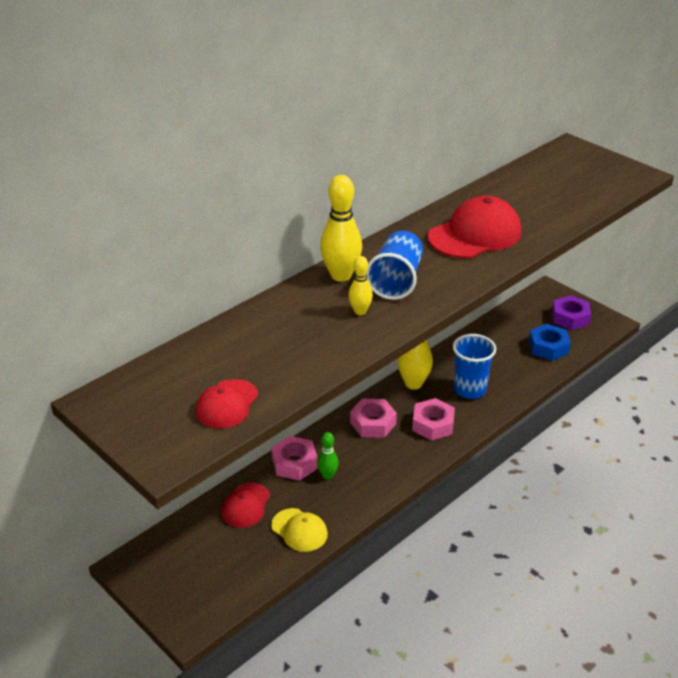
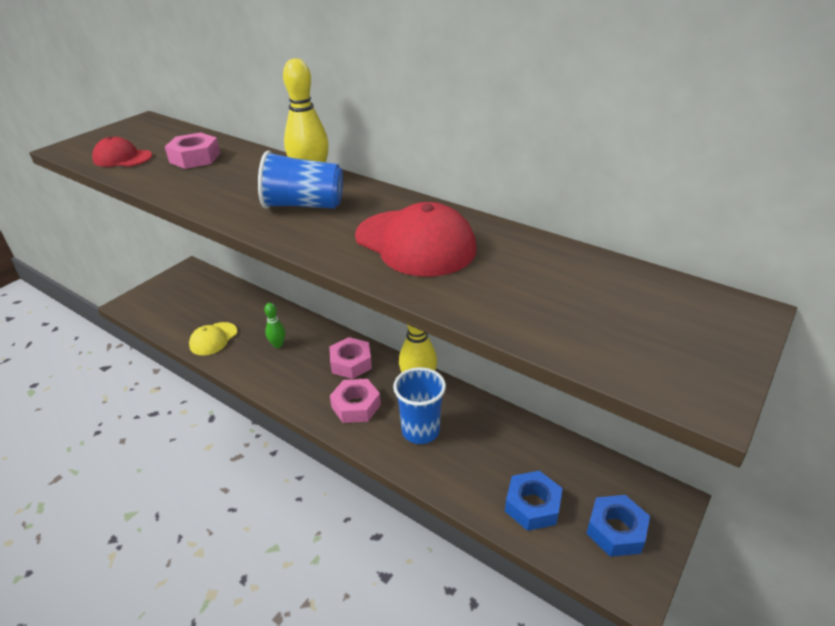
camera: 80 degrees right, 0 degrees up
red cap [221,483,270,528] -> none
pink nut [271,436,318,481] -> pink nut moved to [165,132,220,169]
yellow bowling pin [348,256,373,315] -> none
purple nut [552,295,591,330] -> blue nut [586,495,650,557]

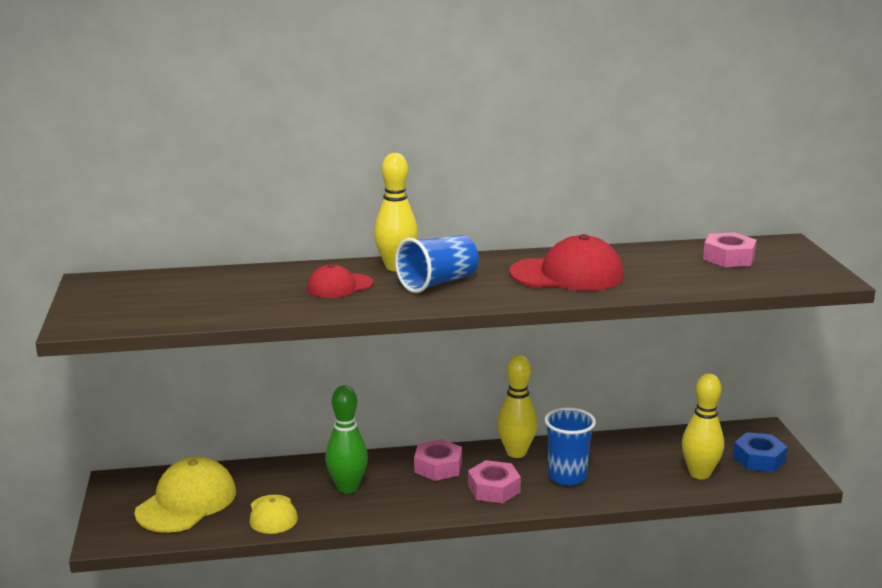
camera: 45 degrees left, 15 degrees down
red cap [92,136,152,167] -> red cap moved to [307,264,373,298]
pink nut [165,132,220,169] -> pink nut moved to [703,232,757,267]
green bowling pin [264,303,285,348] -> green bowling pin [325,385,368,493], size x1.80
blue nut [505,471,563,531] -> yellow bowling pin [682,373,724,480]
none -> yellow cap [134,457,236,533]

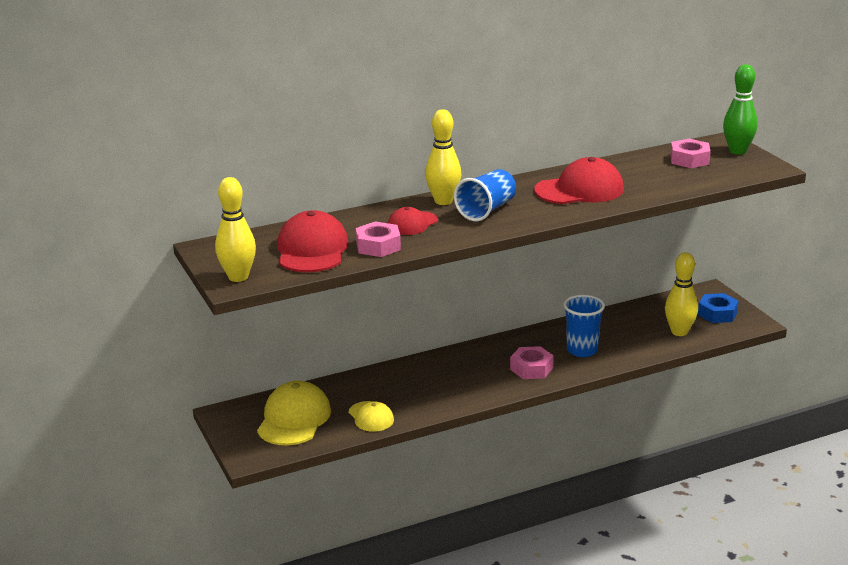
camera: 15 degrees left, 5 degrees up
green bowling pin [325,385,368,493] -> green bowling pin moved to [723,64,758,154]
pink nut [414,439,462,481] -> pink nut moved to [356,221,401,257]
yellow bowling pin [497,355,537,458] -> yellow bowling pin moved to [215,177,256,282]
none -> red cap [277,210,349,272]

